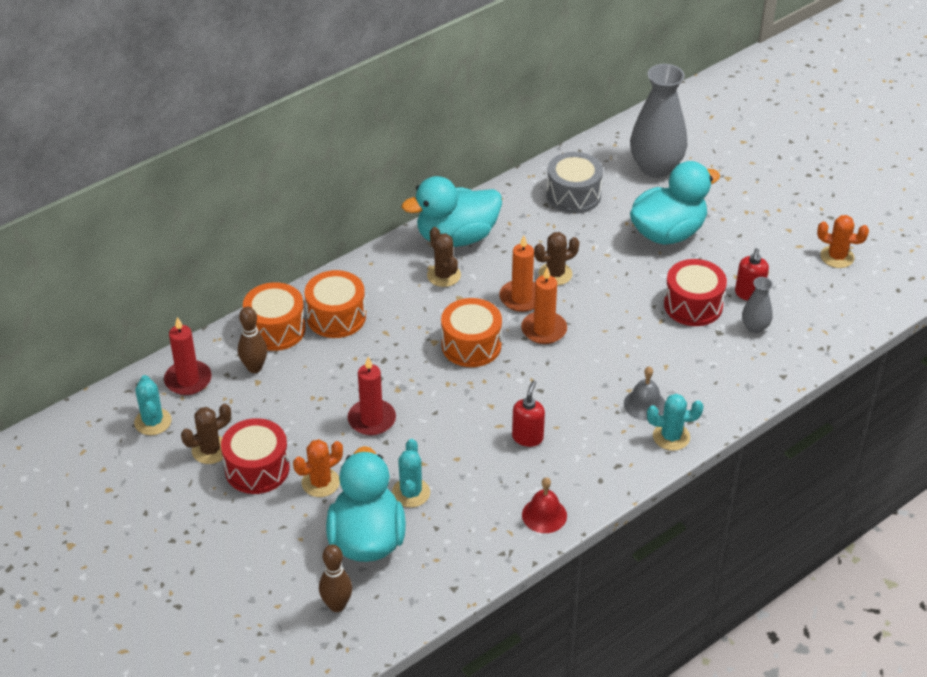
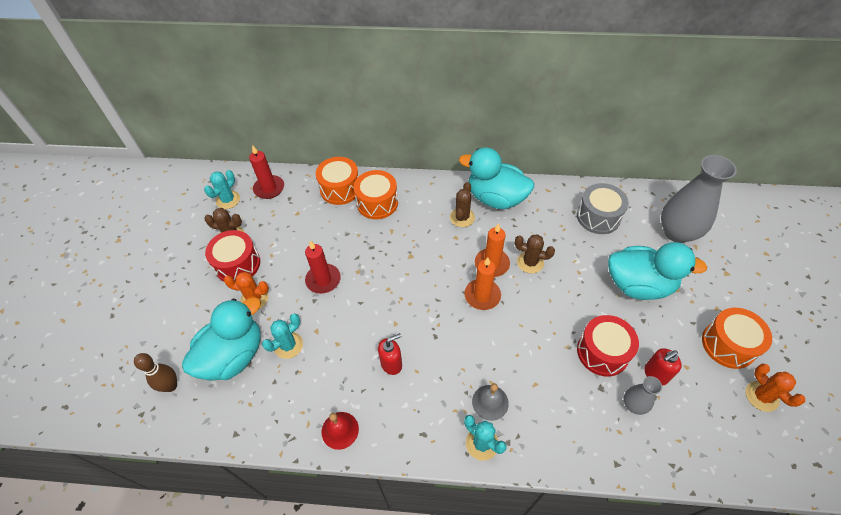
camera: 45 degrees right, 10 degrees up
brown bowling pin [238,307,267,373] -> none
orange drum [441,298,502,367] -> orange drum moved to [702,308,772,369]

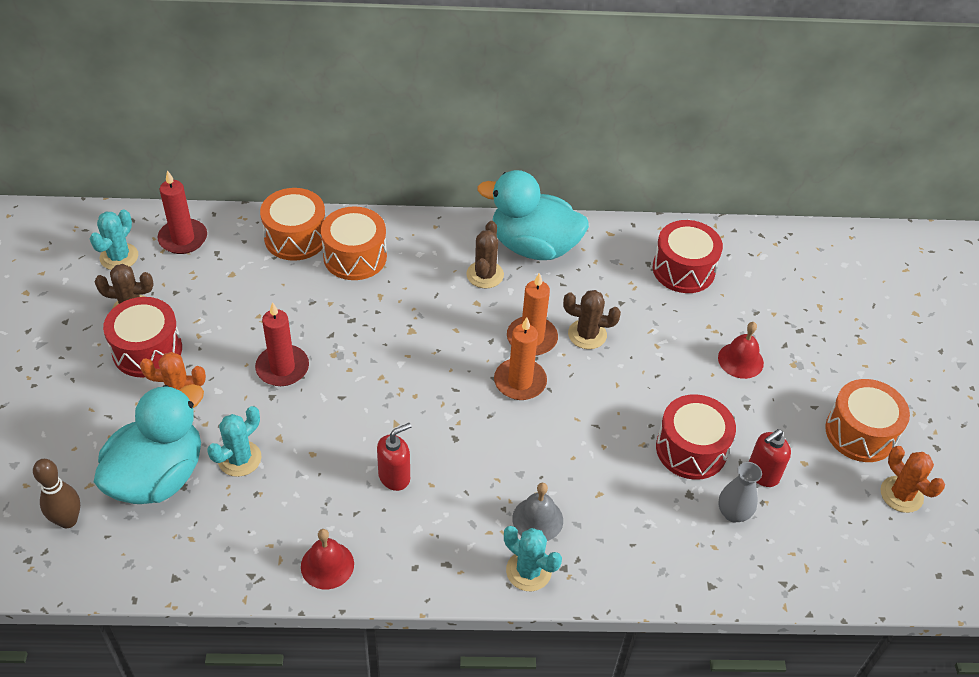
camera: 10 degrees left, 5 degrees down
grey drum [577,183,628,234] -> red drum [653,220,723,293]
turquoise duck [608,242,707,300] -> red bell [718,322,764,379]
grey vase [661,155,737,243] -> none

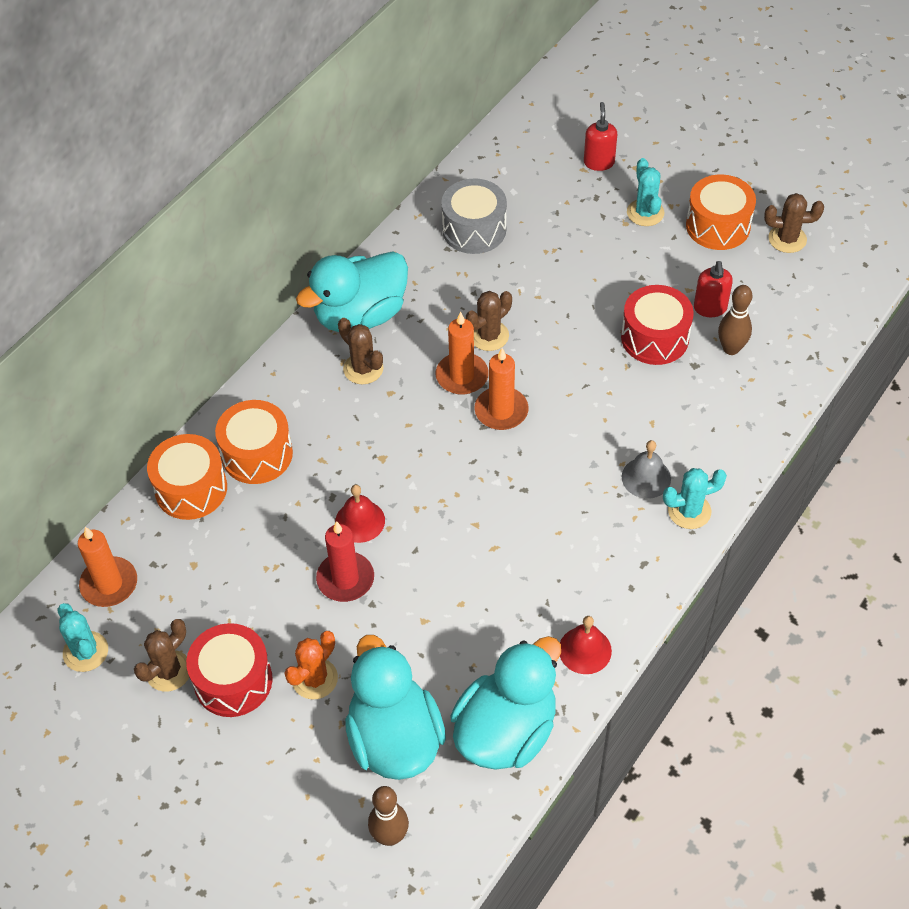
camera: 50 degrees left, 5 degrees up
red candle [158,170,207,254] -> orange candle [78,527,137,607]
turquoise cactus [207,406,262,477] -> turquoise cactus moved to [627,158,664,226]
red soap dispenser [377,423,412,491] -> red soap dispenser moved to [584,102,617,171]
red drum [653,220,723,293] -> grey drum [441,178,507,254]
red bell [718,322,764,379] -> red bell moved to [335,485,385,543]
grey vase [718,462,762,523] -> brown bowling pin [718,285,752,355]
orange cactus [880,446,945,513] -> brown cactus [764,193,824,253]
none -> turquoise duck [450,636,561,770]

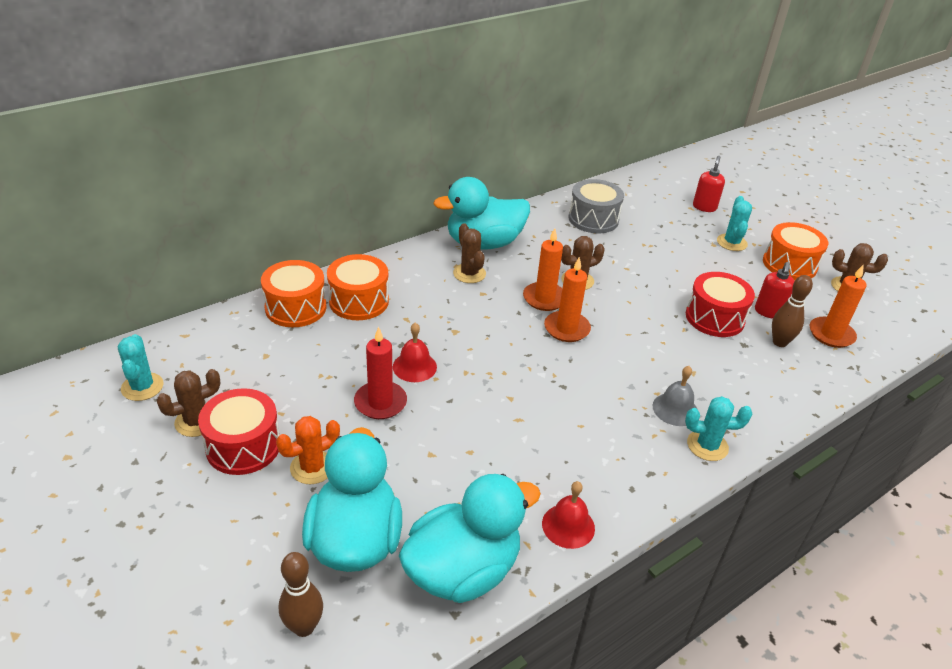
camera: 15 degrees right, 15 degrees down
orange candle [78,527,137,607] -> orange candle moved to [810,265,867,348]

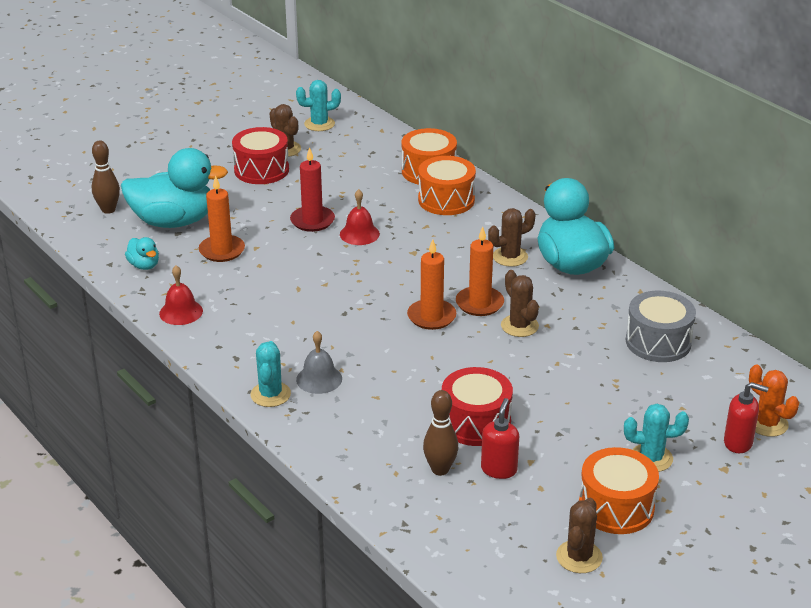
camera: 90 degrees right, 5 degrees down
orange cactus [276,416,340,484] -> orange cactus moved to [749,364,799,437]
turquoise duck [399,474,541,603] -> turquoise duck [125,237,159,270], size x0.44
red soap dispenser [755,262,795,318] -> red soap dispenser turned 90 degrees clockwise [481,398,519,479]
orange candle [810,265,867,348] -> orange candle moved to [199,175,245,262]

